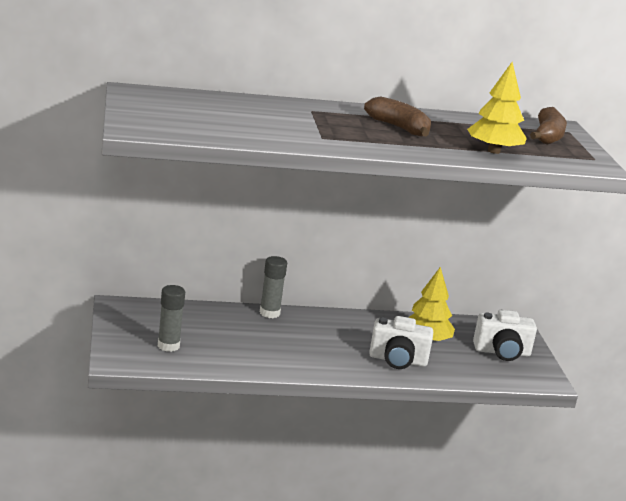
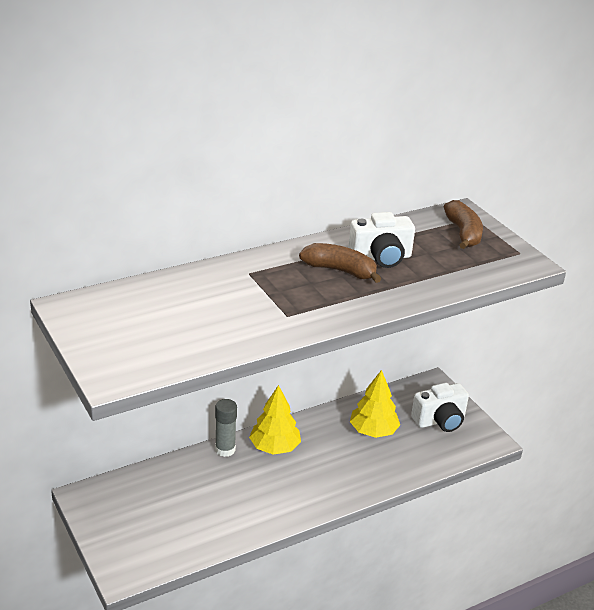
camera: 20 degrees left, 10 degrees up
grey glue stick [158,285,185,352] -> none
white camera [369,316,433,369] -> white camera moved to [348,212,415,268]
yellow tree [467,62,527,154] -> yellow tree moved to [249,385,301,455]

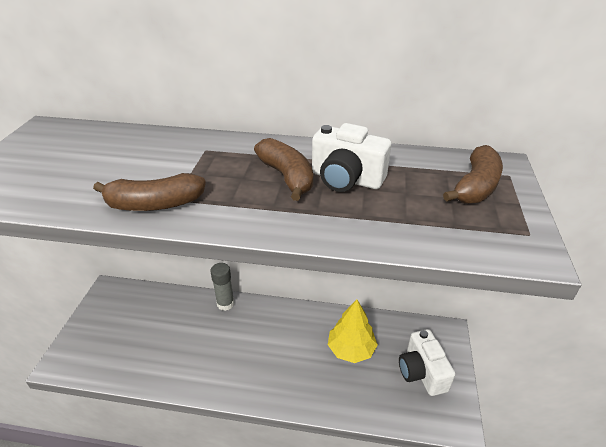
camera: 40 degrees right, 5 degrees up
yellow tree [249,385,301,455] -> none
white camera [411,383,469,432] -> white camera turned 60 degrees clockwise [399,329,455,396]
none -> brown banana [93,173,206,211]

